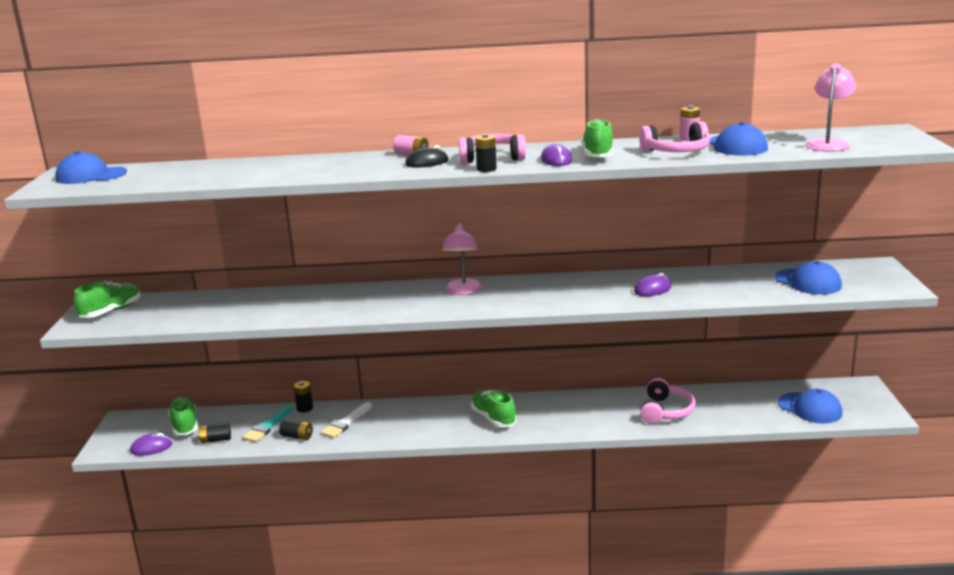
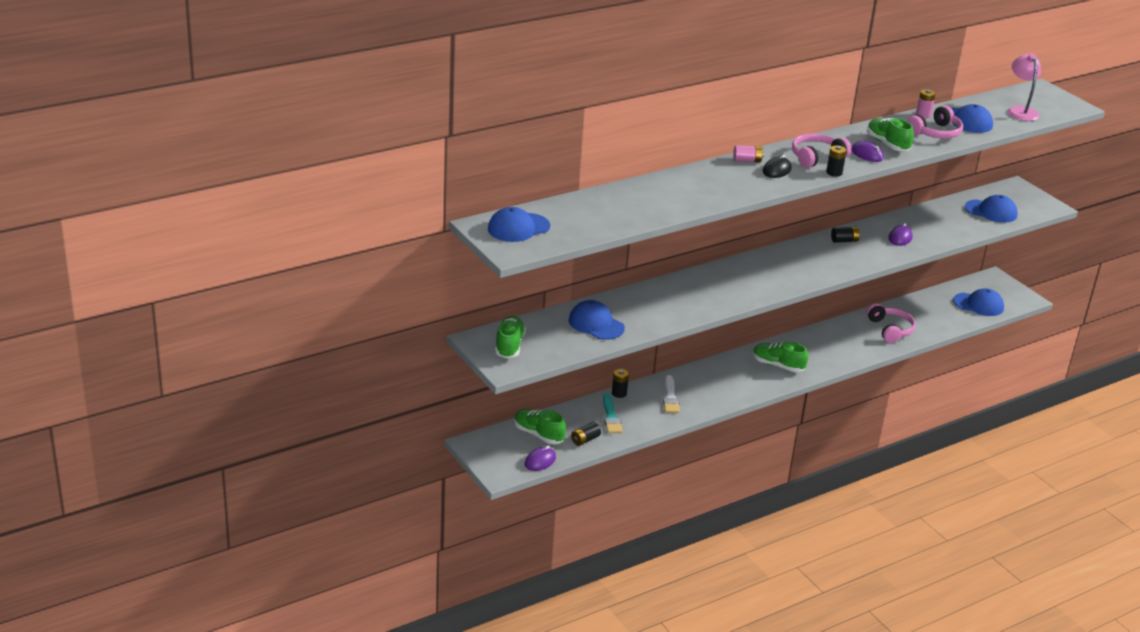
camera: 35 degrees left, 10 degrees up
black battery [279,419,313,440] -> black battery moved to [831,227,860,243]
pink lamp [442,223,483,295] -> none
none -> blue cap [569,300,625,340]

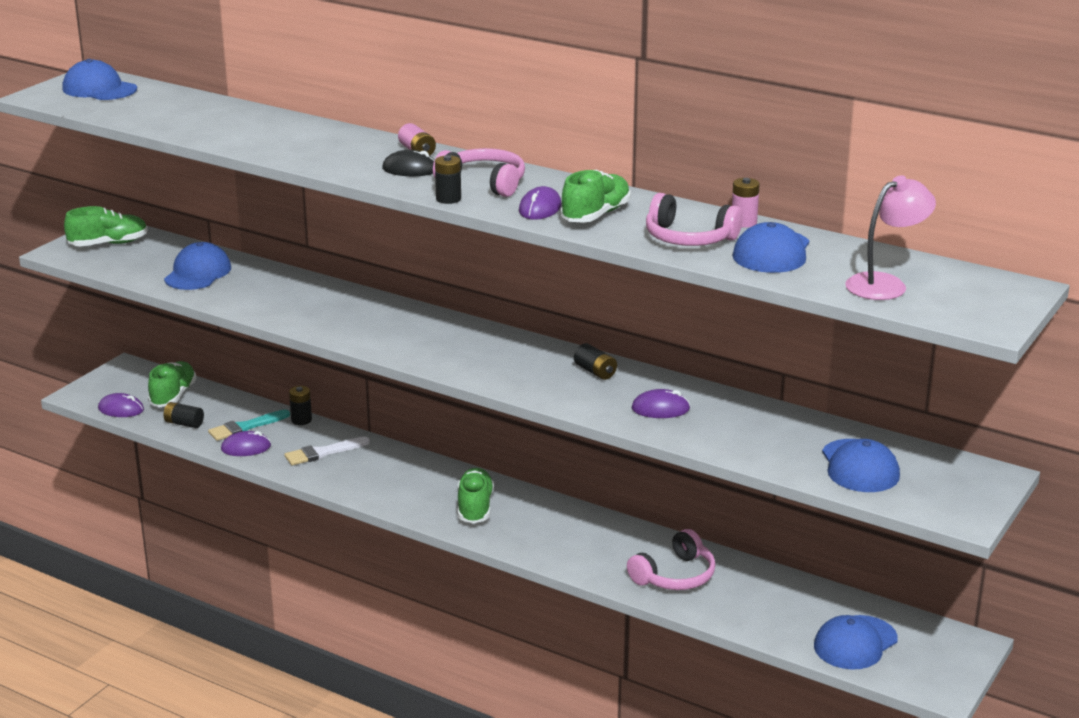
camera: 65 degrees right, 5 degrees down
blue cap [953,288,1004,316] -> blue cap turned 60 degrees clockwise [814,615,898,670]
none -> purple mouse [221,431,271,456]

